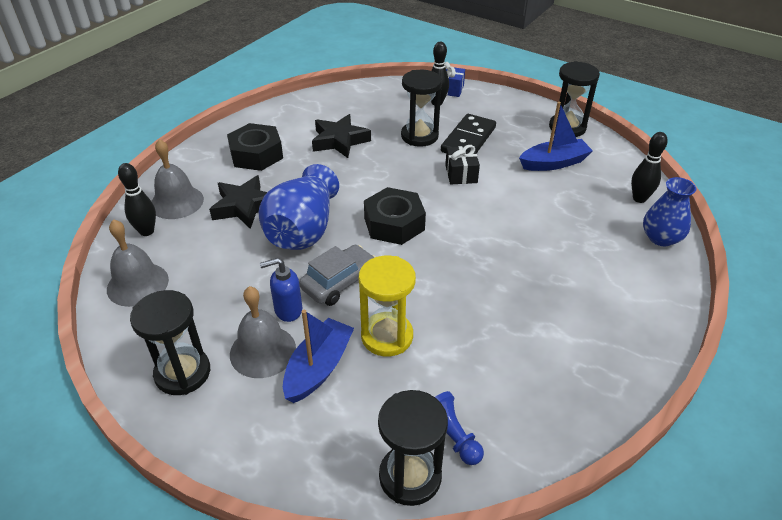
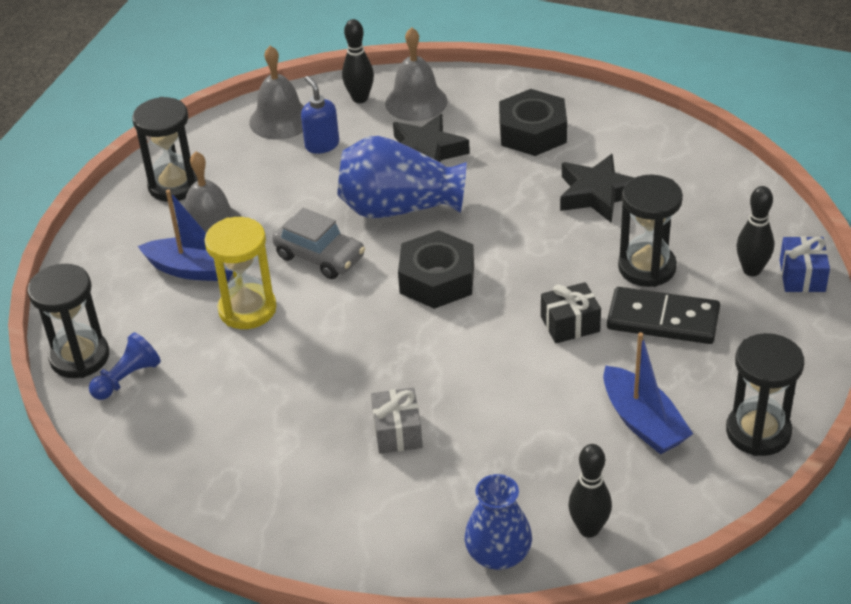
camera: 80 degrees right, 0 degrees up
blue soap dispenser [260,258,302,322] -> blue soap dispenser moved to [301,76,339,154]
none -> grey gift [371,388,423,454]

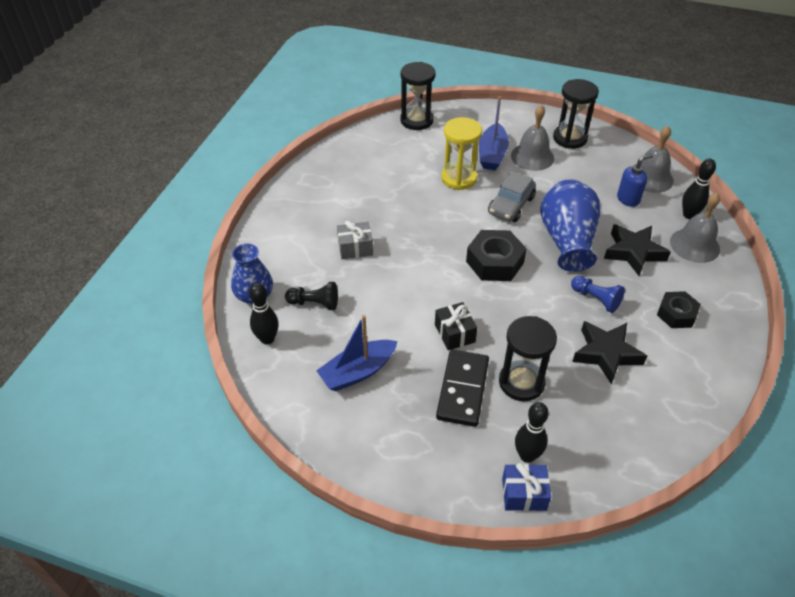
camera: 85 degrees right, 5 degrees up
blue pawn [89,332,161,400] -> blue pawn moved to [571,276,625,313]
black nut [499,89,567,156] -> black nut [657,291,701,328], size x0.66
black hourglass [726,333,804,456] -> none
none -> black pawn [285,282,338,310]

